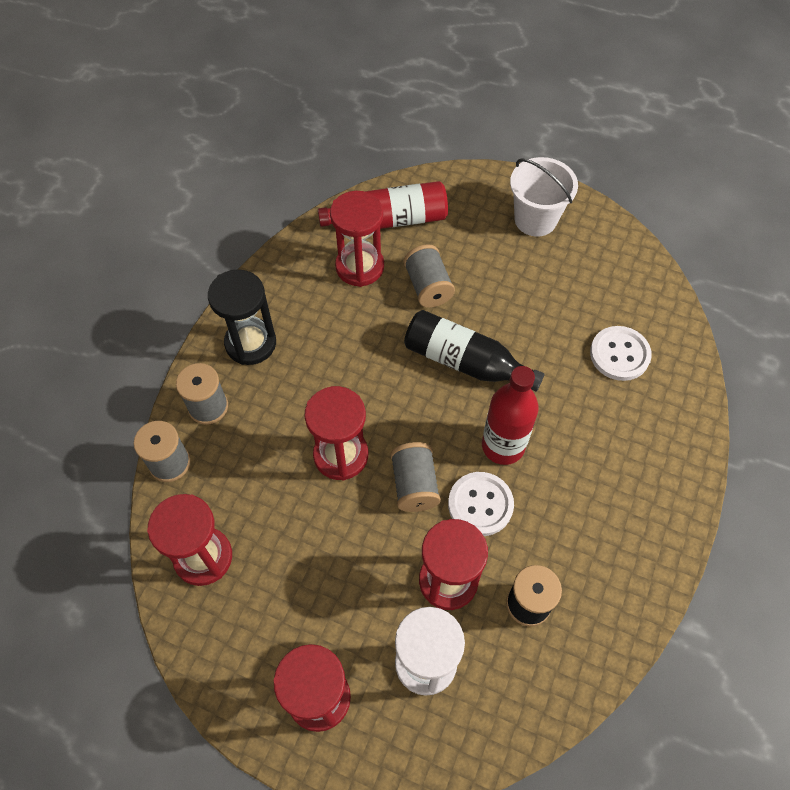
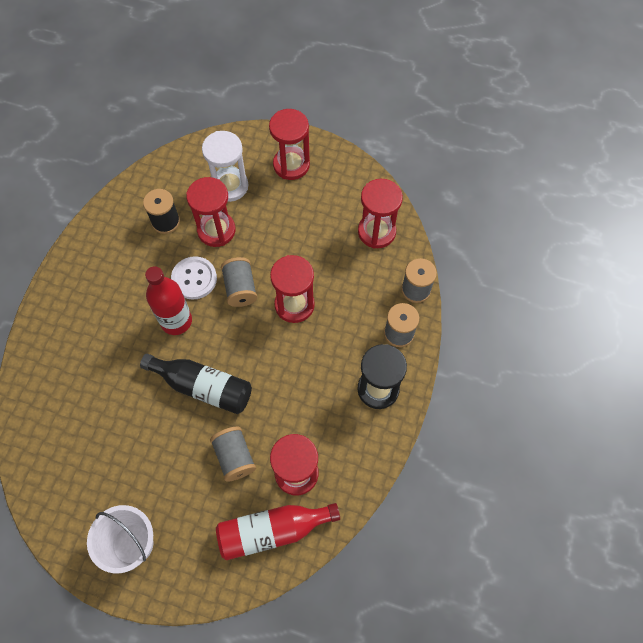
camera: 175 degrees right, 5 degrees up
white button [590,326,652,381] -> none

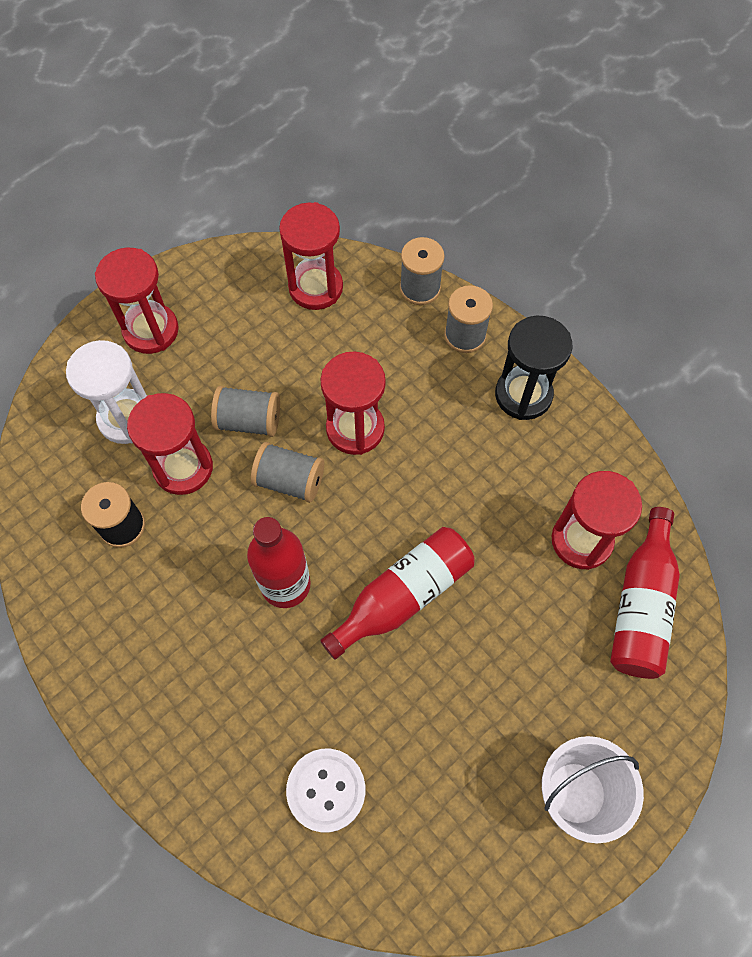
camera: 60 degrees left, 0 degrees up
black bottle [140,354,252,414] -> red bottle [320,527,475,659]
white button [171,256,217,300] -> white button moved to [286,749,365,832]
grey spool [210,426,256,482] -> grey spool moved to [211,386,280,437]

